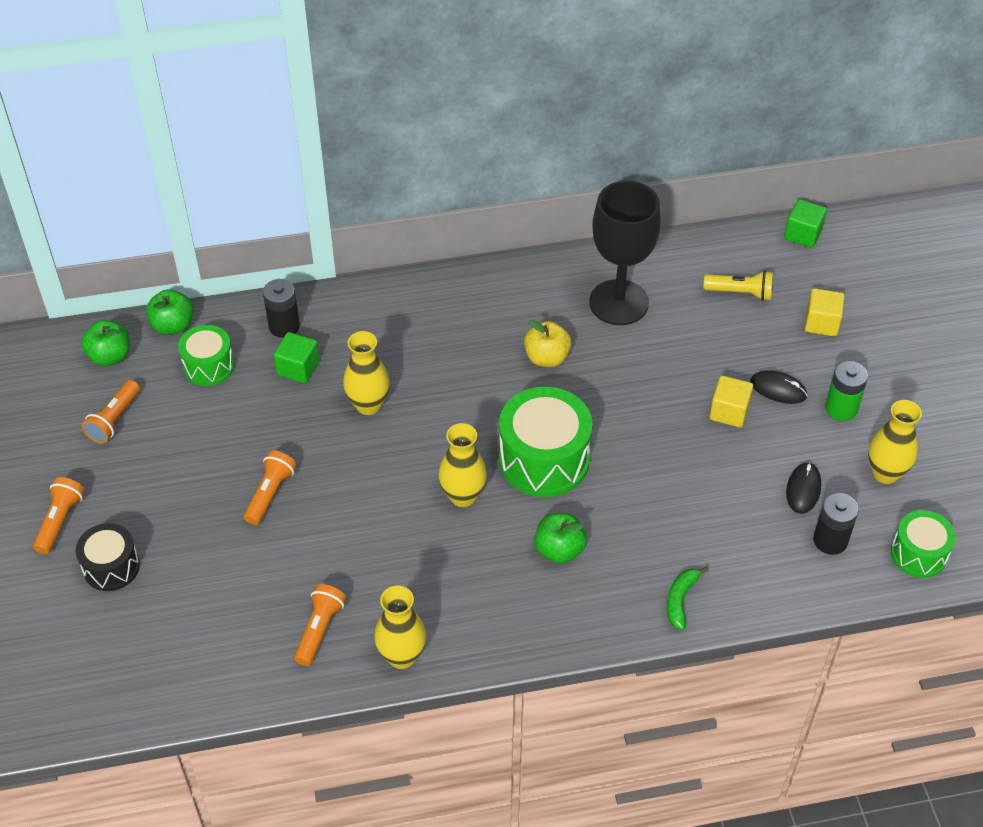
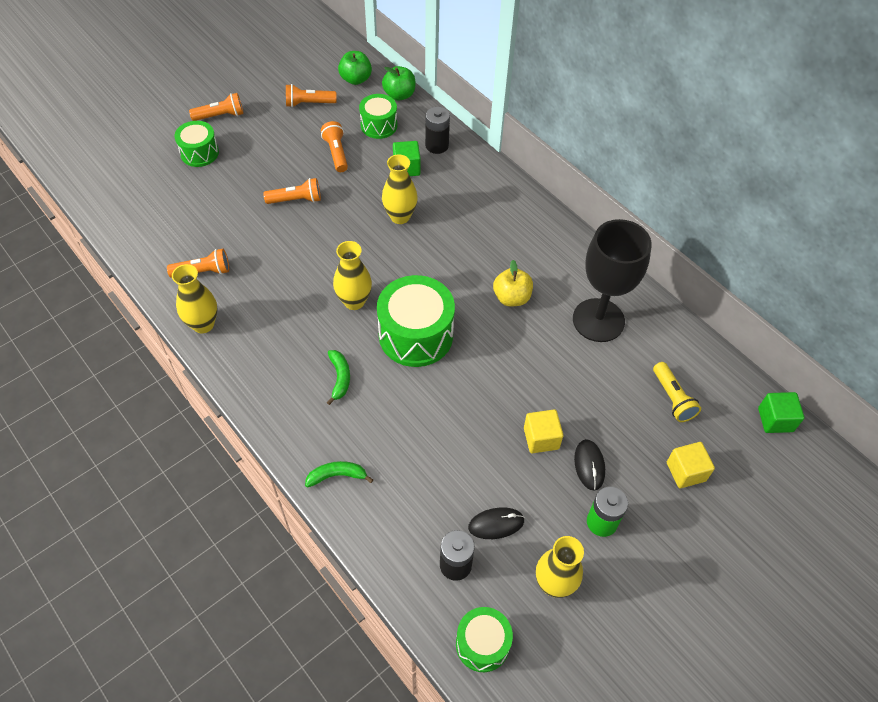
camera: 60 degrees right, 5 degrees up
black drum [76,523,140,591] -> green drum [174,121,219,167]
green apple [534,513,587,564] -> green banana [327,350,350,405]
none -> orange flashlight [321,121,348,172]

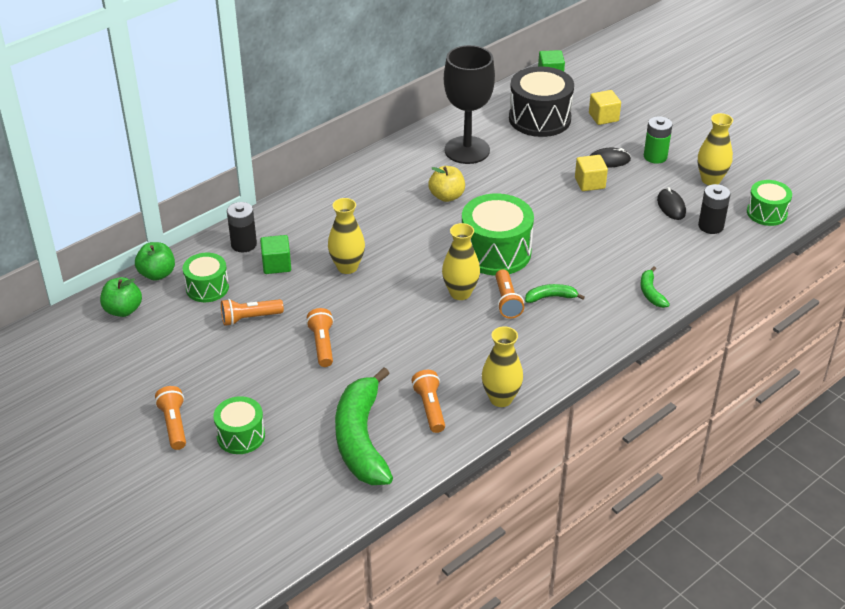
camera: 90 degrees left, 15 degrees down
orange flashlight [286,84,336,107] -> orange flashlight moved to [496,269,524,319]
yellow flashlight [653,362,701,422] -> black drum [509,66,574,137]
none -> green banana [335,367,393,485]

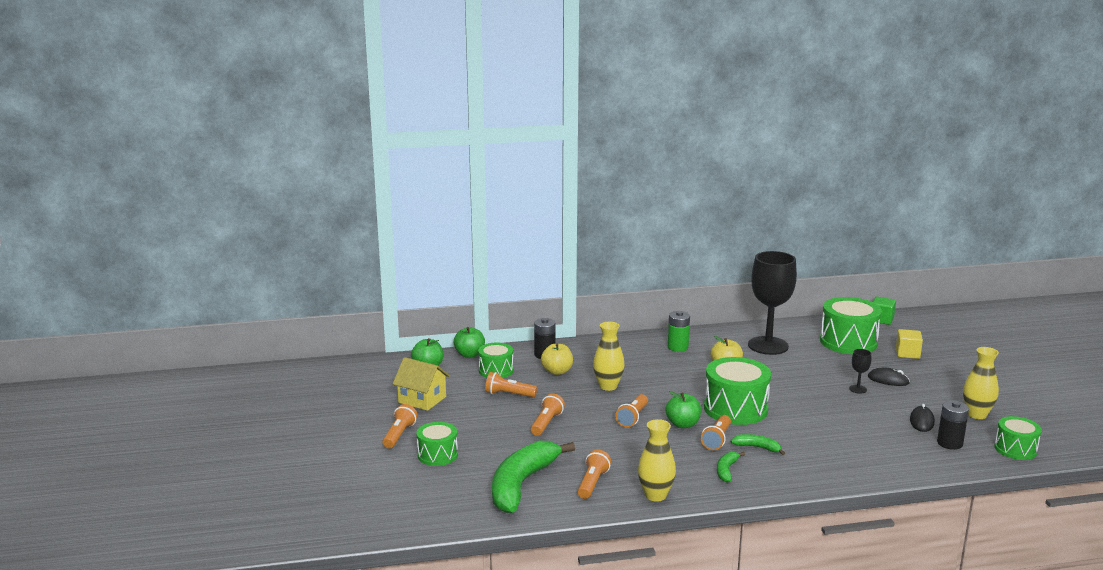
camera: 30 degrees right, 20 degrees down
green cube [260,235,291,274] -> yellow apple [541,343,573,375]
yellow vase [442,223,480,300] -> green apple [665,391,701,428]
black drum [509,66,574,137] -> green drum [820,297,882,354]
yellow cube [575,155,608,191] -> black goblet [849,349,871,394]
green banana [640,266,670,308] -> green banana moved to [717,452,745,482]
green battery [644,116,673,164] -> green battery moved to [668,311,690,352]
none -> yellow house [393,357,450,411]
none -> orange flashlight [615,394,648,428]

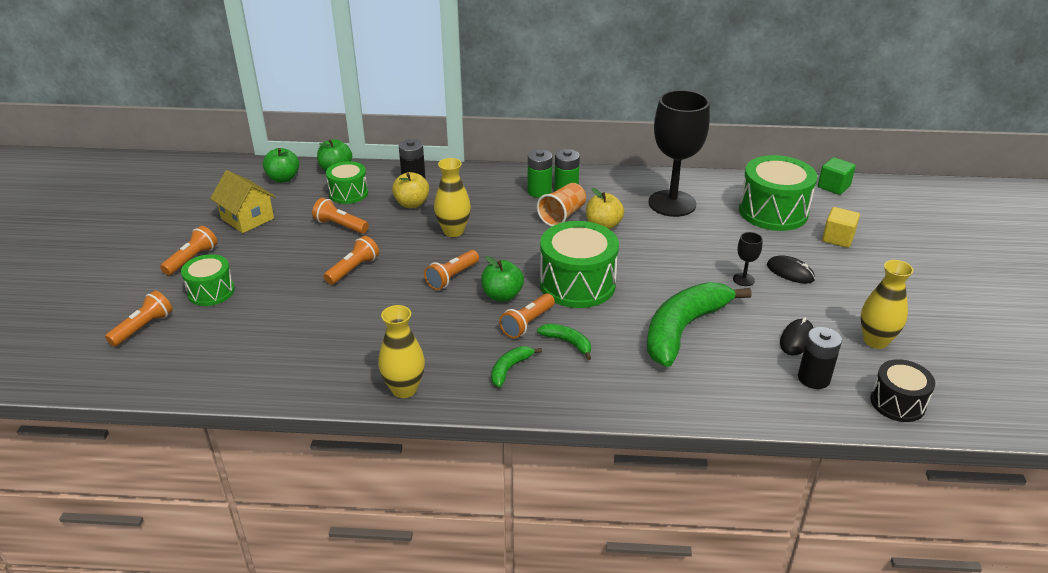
camera: 15 degrees right, 15 degrees up
green banana [492,441,575,513] -> green banana moved to [647,282,752,367]
orange flashlight [578,449,611,499] -> orange flashlight moved to [105,291,173,347]
green drum [994,416,1042,460] -> black drum [870,359,935,422]
none -> green battery [528,149,552,198]
none -> orange cup [537,183,586,227]

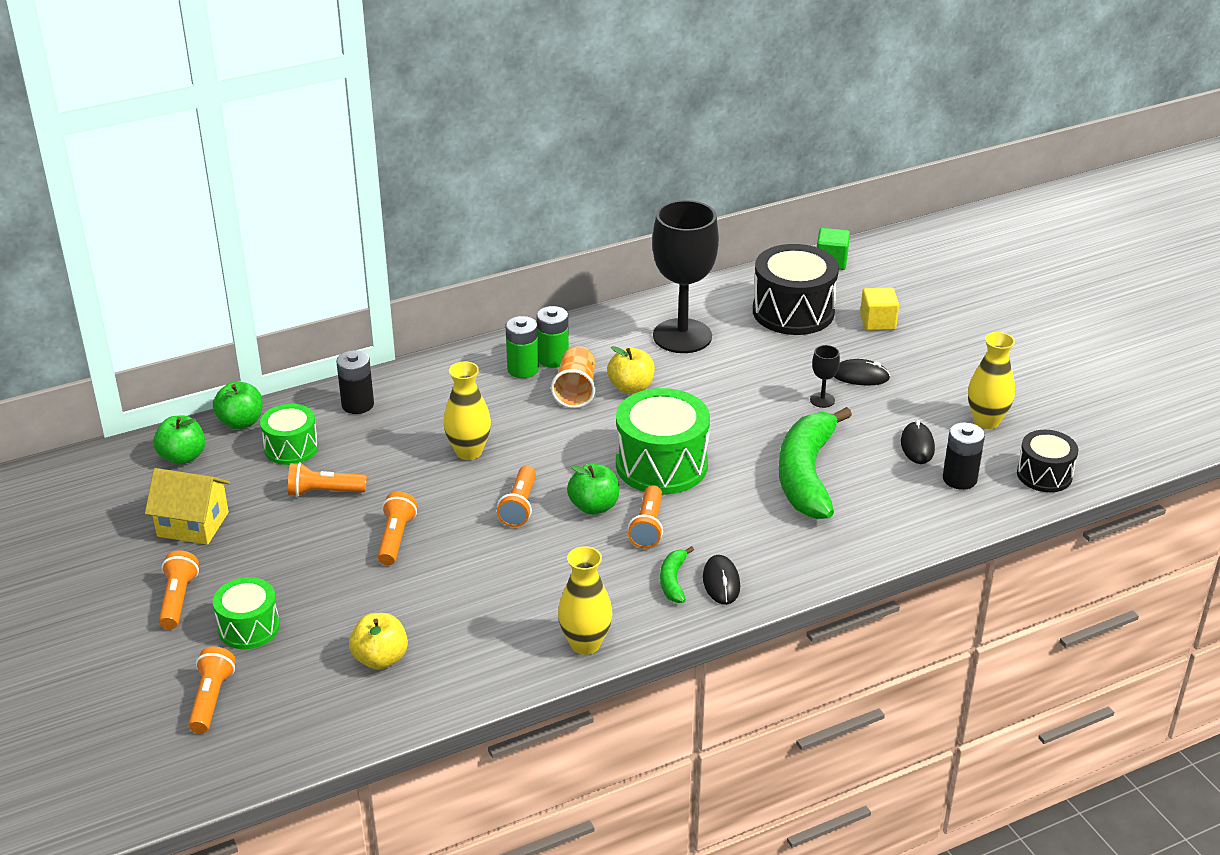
camera: 30 degrees left, 0 degrees up
yellow apple [392,172,429,208] -> yellow apple moved to [349,613,408,670]
green banana [537,324,591,360] -> none
green drum [739,155,817,231] -> black drum [753,244,839,335]
none -> black mouse [703,555,740,605]

